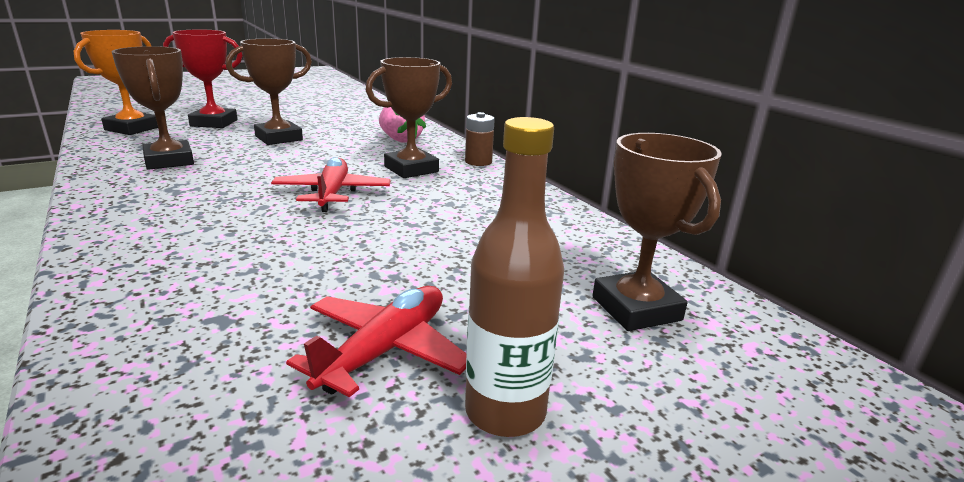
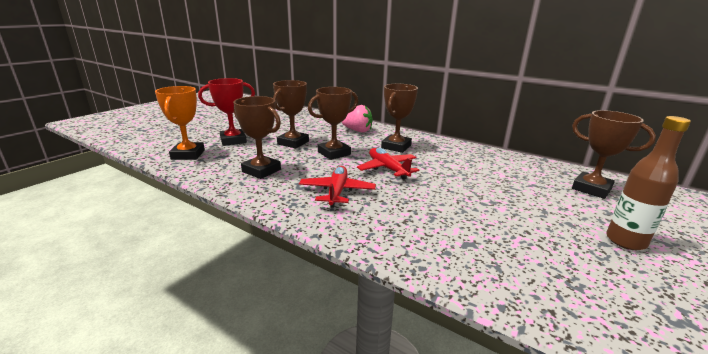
camera: 25 degrees left, 0 degrees up
red plane [286,286,466,397] -> red plane moved to [299,166,376,208]
brown battery [465,112,495,166] -> none
none -> brown trophy [308,87,358,160]

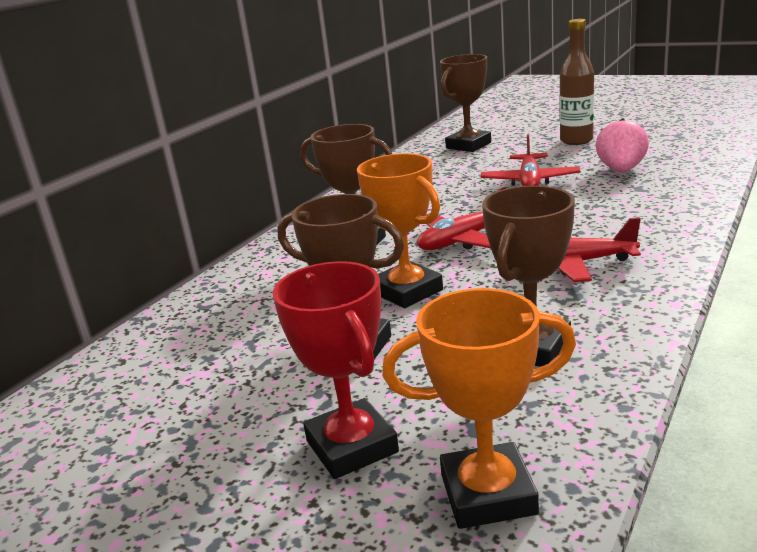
camera: 90 degrees left, 0 degrees up
brown trophy [308,87,358,160] -> orange trophy [357,153,443,308]
pink strawberry [342,105,373,133] -> pink strawberry moved to [596,118,649,172]
none -> red plane [481,135,581,186]

